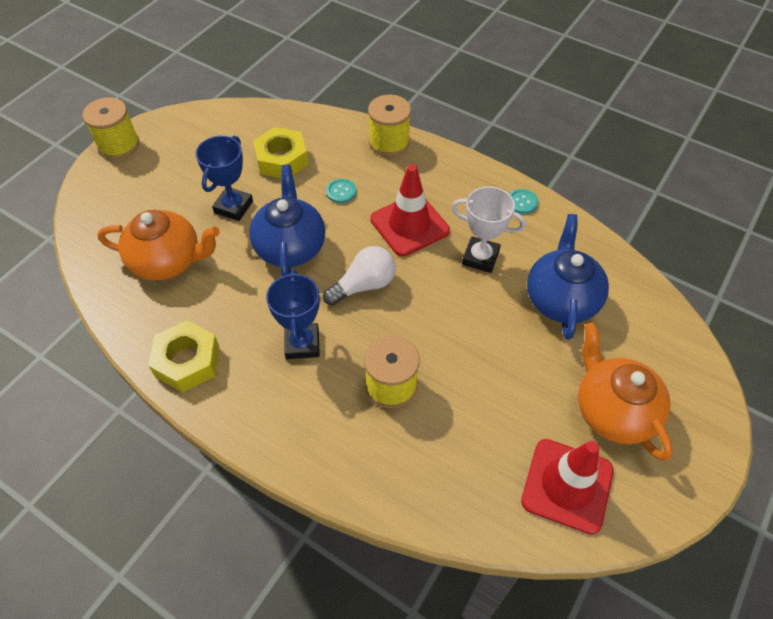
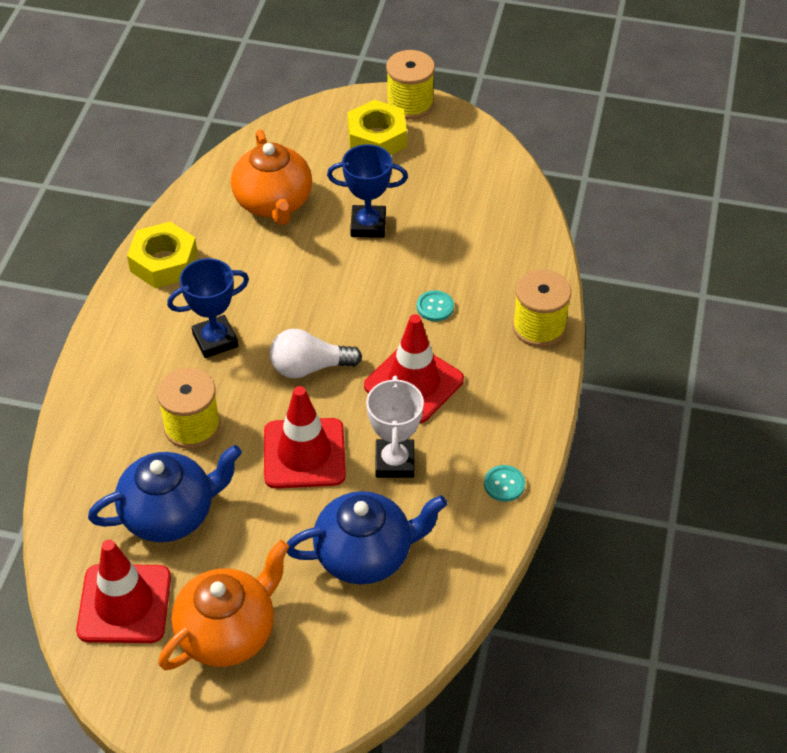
camera: 70 degrees right, 5 degrees down
blue teapot [249,165,325,276] -> blue teapot moved to [88,445,242,542]
yellow nut [253,127,309,178] -> yellow nut moved to [348,100,407,155]
white light bulb [323,246,396,306] -> white light bulb turned 135 degrees clockwise [270,329,362,378]
none -> red traffic cone [264,386,346,489]

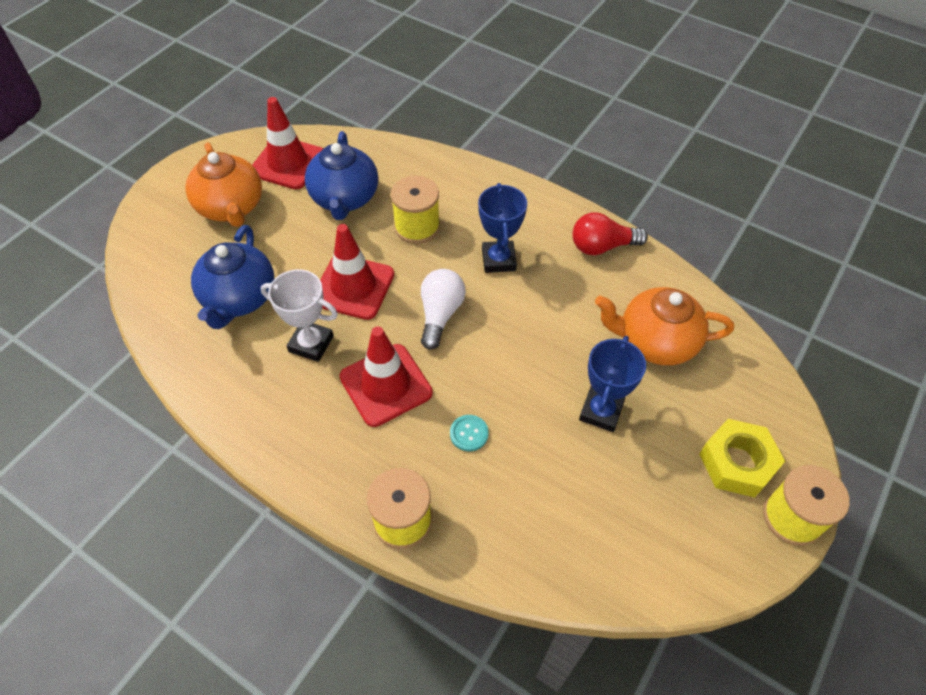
camera: 110 degrees right, 5 degrees up
yellow nut [127,222,198,288] -> red light bulb [573,213,648,256]
turquoise button [484,465,525,502] -> none

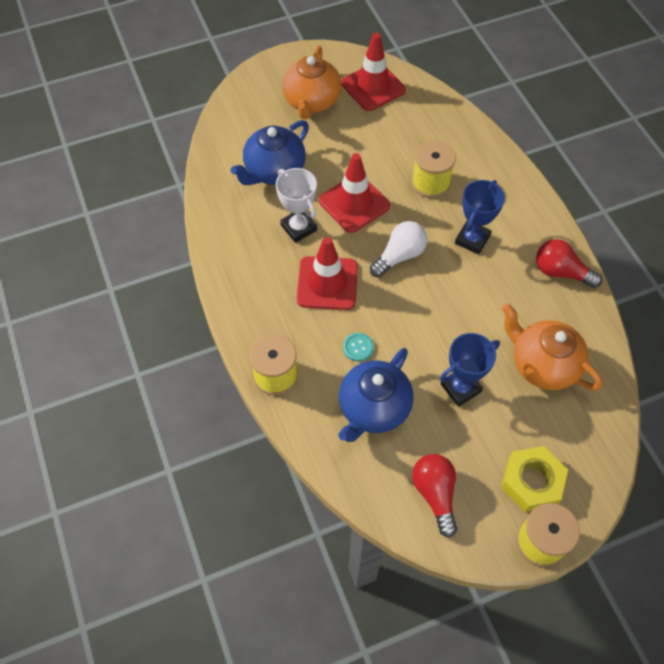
camera: 35 degrees right, 5 degrees up
blue teapot [305,131,378,220] -> blue teapot moved to [339,348,413,442]
none -> red light bulb [412,454,457,537]

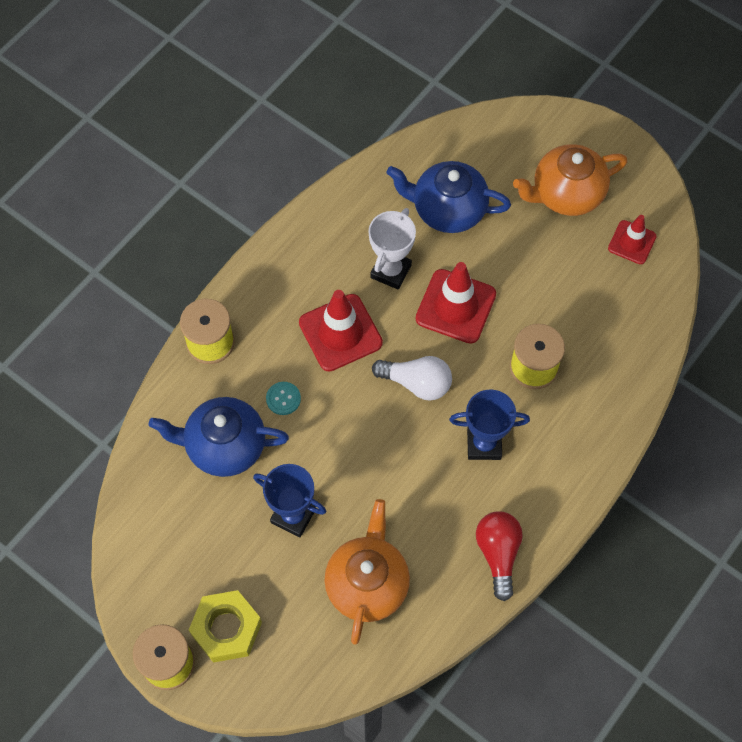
camera: 60 degrees right, 5 degrees up
red traffic cone [341,33,406,111] -> red traffic cone [608,215,657,264], size x0.60
red light bulb [412,454,457,537] -> none

